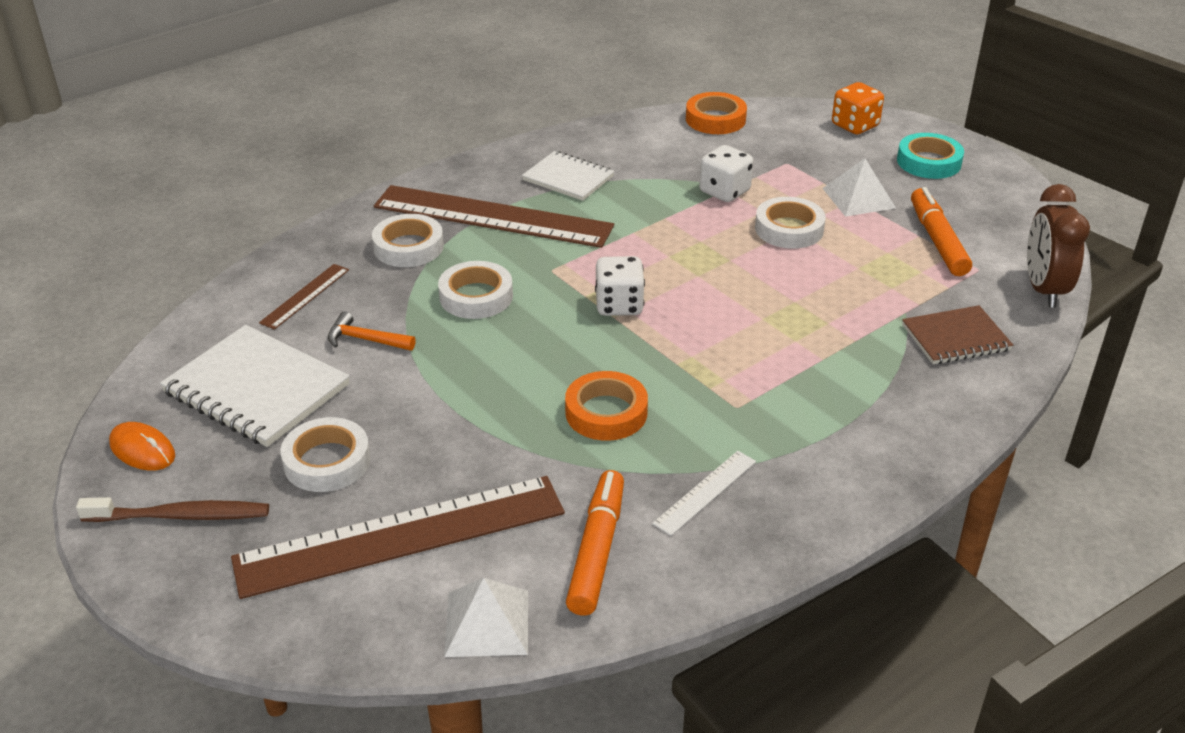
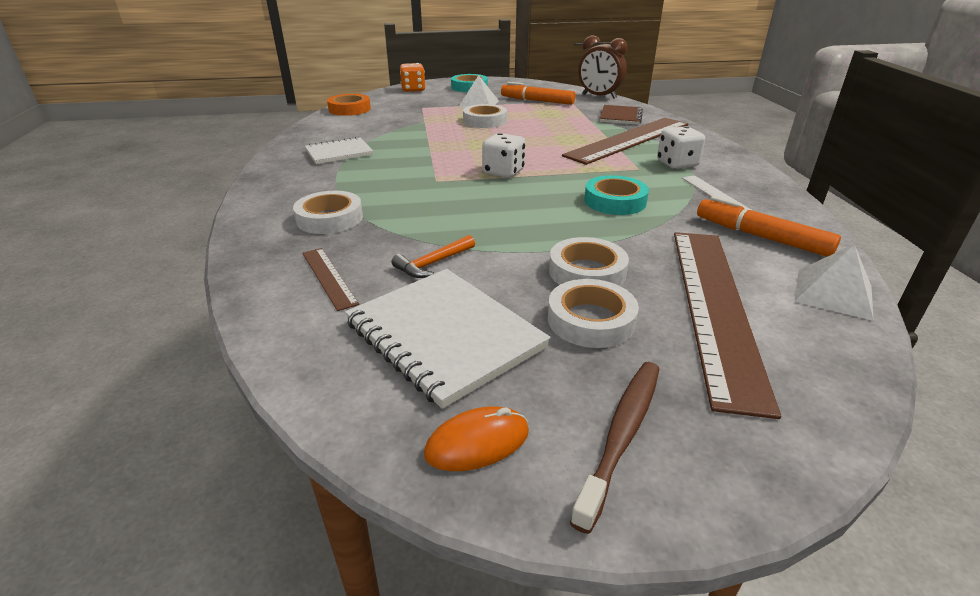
camera: 60 degrees left, 5 degrees down
white notebook [160,325,350,447] -> white notebook turned 75 degrees clockwise [345,269,551,409]
brown ruler [374,185,614,248] -> brown ruler moved to [562,118,688,165]
white tape [438,261,513,319] -> white tape moved to [549,237,629,286]
orange tape [565,371,648,441] -> turquoise tape [584,175,649,215]
white dice [699,145,753,202] -> white dice moved to [657,126,705,169]

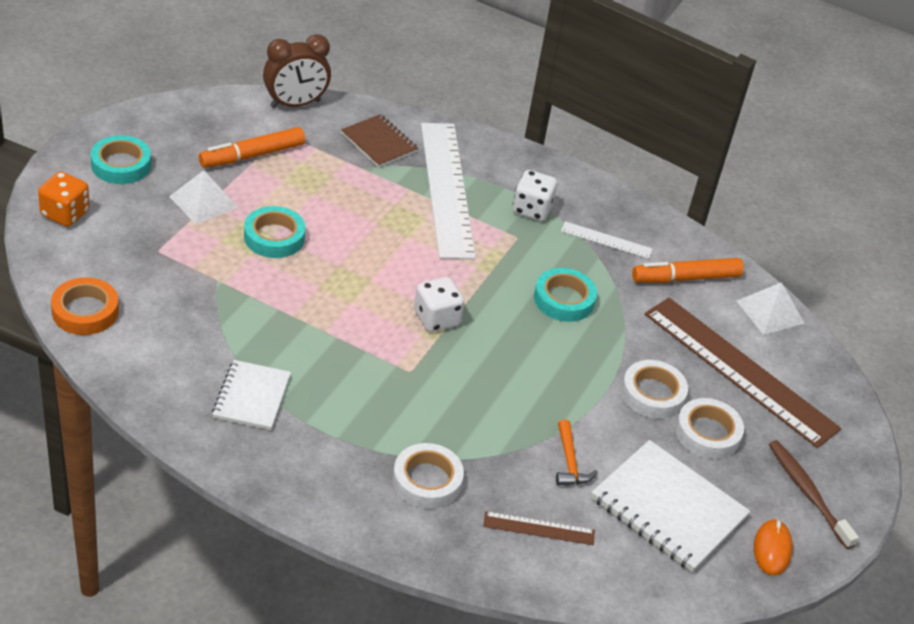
camera: 60 degrees left, 10 degrees up
white notebook [345,269,551,409] -> white notebook turned 45 degrees clockwise [591,440,750,572]
white tape [463,104,507,128] -> turquoise tape [244,206,306,258]
brown ruler [562,118,688,165] -> white ruler [421,123,476,259]

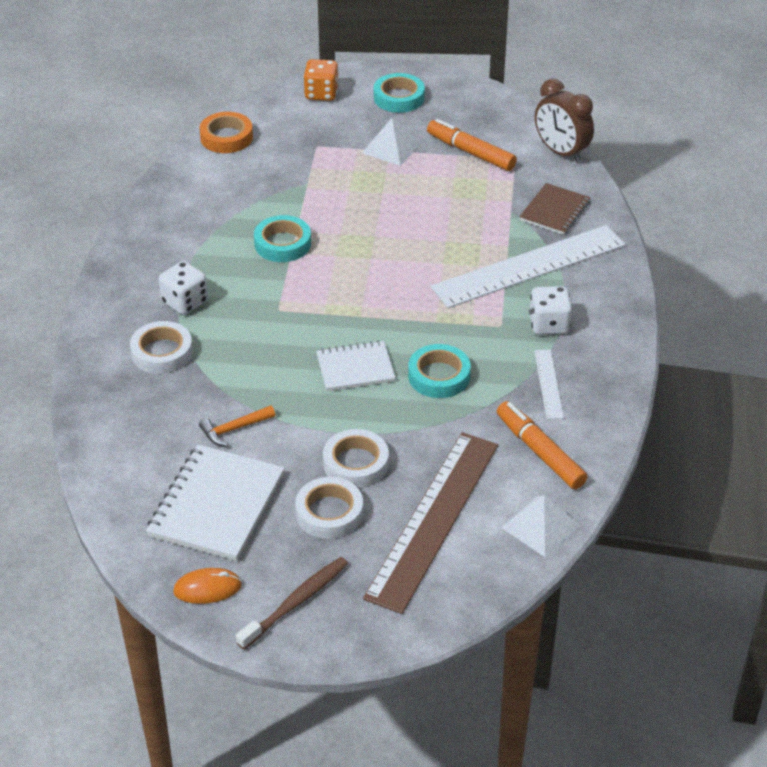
camera: 75 degrees right, 0 degrees up
white notebook [212,360,291,430] -> white notebook moved to [316,341,395,391]
turquoise tape [244,206,306,258] -> turquoise tape moved to [254,215,311,262]
white dice [414,277,464,332] -> white dice moved to [159,261,208,315]
brown ruler [483,511,595,545] -> none

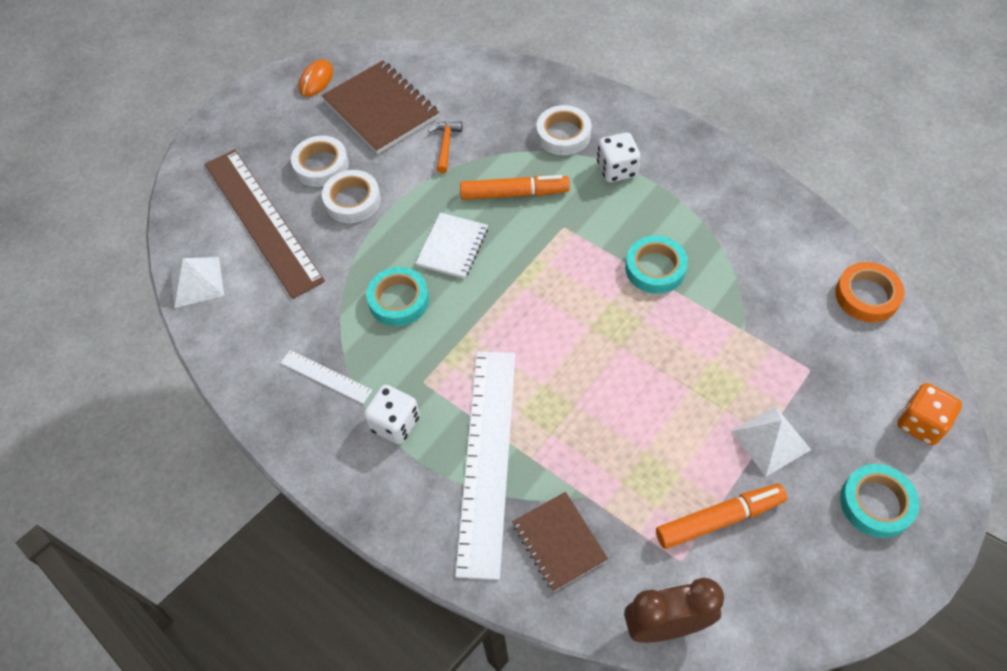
camera: 125 degrees right, 15 degrees up
white notebook [146,445,285,561] -> brown notebook [322,60,439,154]
brown toothbrush [236,557,348,650] -> none
orange marker [497,401,588,489] -> orange marker moved to [460,175,570,200]

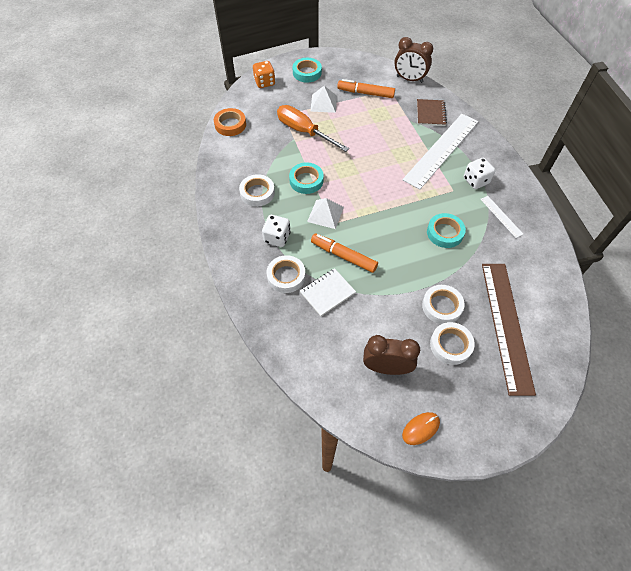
camera: 150 degrees left, 0 degrees up
white pyramid [170,257,224,308] -> white pyramid moved to [307,198,344,229]
brown notebook [322,60,439,154] -> brown clock [363,335,420,375]
white notebook [416,213,488,279] -> white notebook moved to [300,268,356,316]
orange hammer [428,122,462,173] -> none
none -> white tape [239,174,275,207]
none -> orange screwdriver [277,105,349,152]

